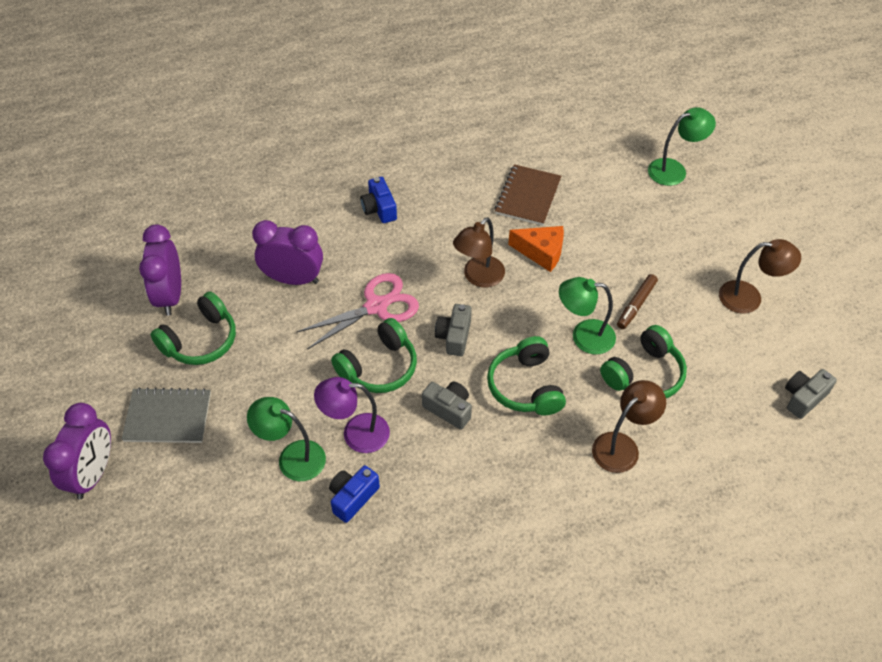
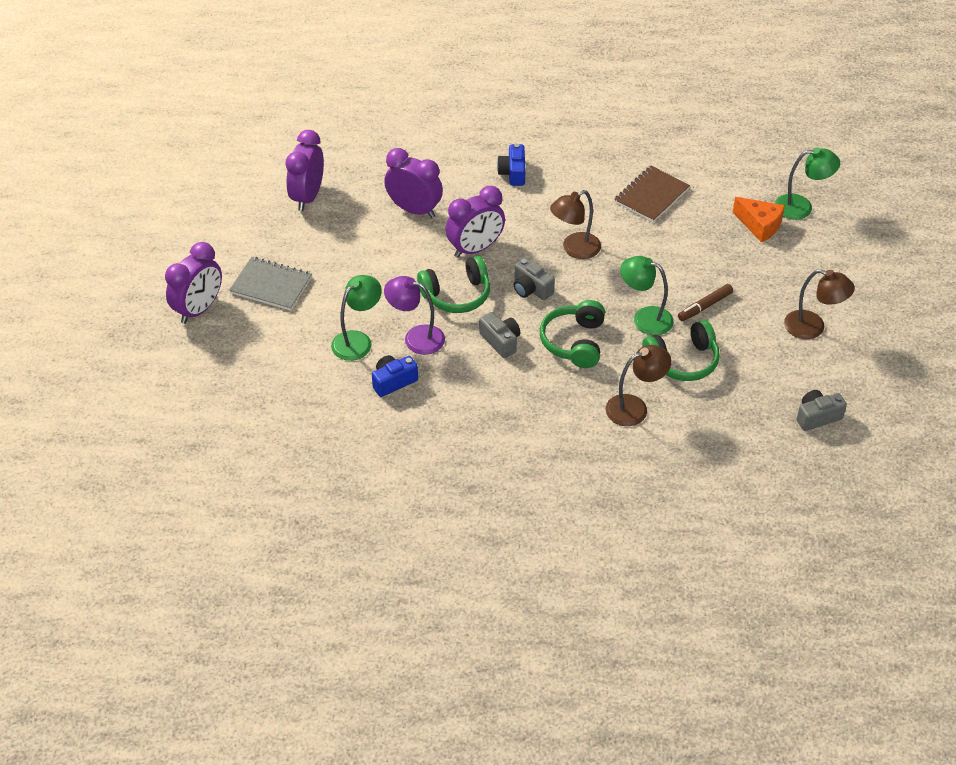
camera: 20 degrees right, 5 degrees down
green headphones [151,292,236,365] -> none
green lamp [247,397,326,481] -> green lamp turned 90 degrees clockwise [331,275,382,361]
pink scissors [297,273,419,350] -> purple clock [446,186,505,258]
grey camera [435,304,472,356] -> grey camera turned 75 degrees counterclockwise [514,258,555,300]
orange cheese [508,226,564,272] -> orange cheese moved to [733,197,785,243]

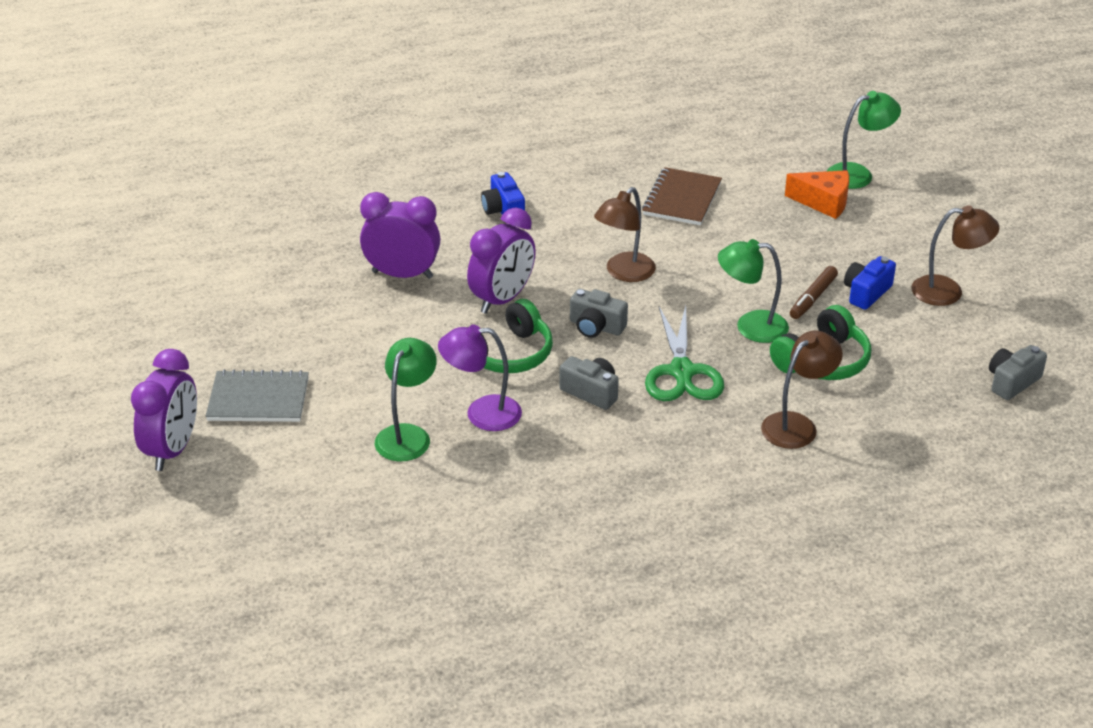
camera: 20 degrees left, 10 degrees down
purple clock [286,130,324,211] -> none
blue camera [372,355,418,397] -> blue camera moved to [844,256,896,310]
green headphones [540,300,605,368] -> green scissors [645,305,724,401]

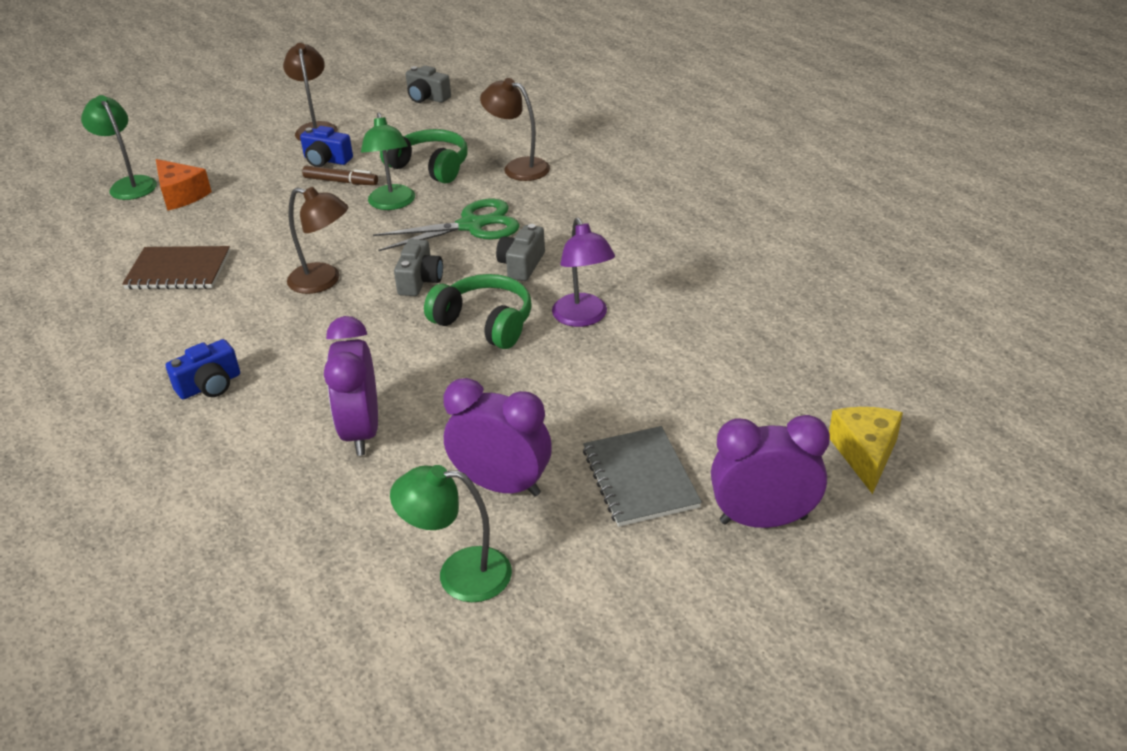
camera: 105 degrees left, 0 degrees up
green lamp [375,338,437,461] -> green lamp moved to [390,465,512,602]
purple clock [467,208,536,314] -> purple clock moved to [443,378,552,496]
orange cheese [785,170,849,219] -> orange cheese turned 135 degrees clockwise [156,159,212,211]
none -> yellow cheese [829,407,903,494]

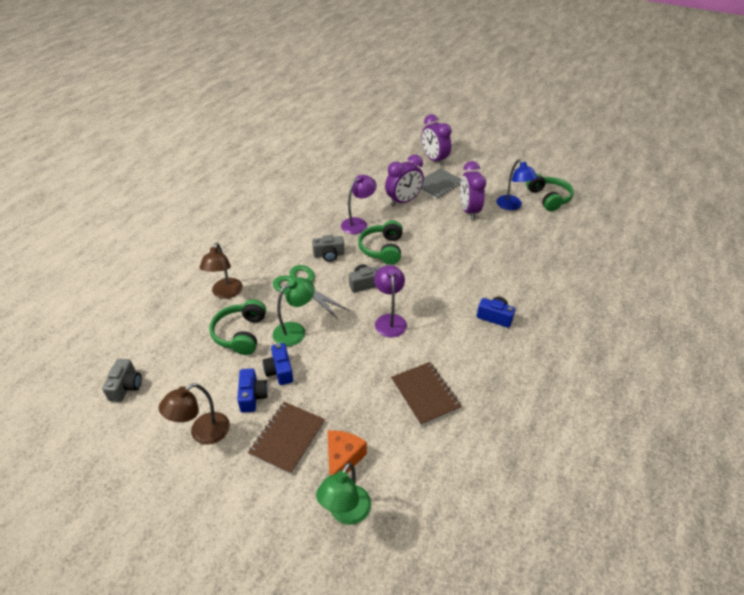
camera: 120 degrees left, 5 degrees up
brown lamp [287,187,348,294] -> purple lamp [374,265,407,337]
brown marker [302,166,378,185] -> blue camera [263,343,293,385]
purple clock [324,316,378,456] -> purple clock moved to [385,155,424,206]
green lamp [390,465,512,602] -> blue lamp [496,159,537,210]
yellow cheese [829,407,903,494] -> none
none -> brown notebook [248,402,325,475]
none -> green headphones [526,174,574,211]

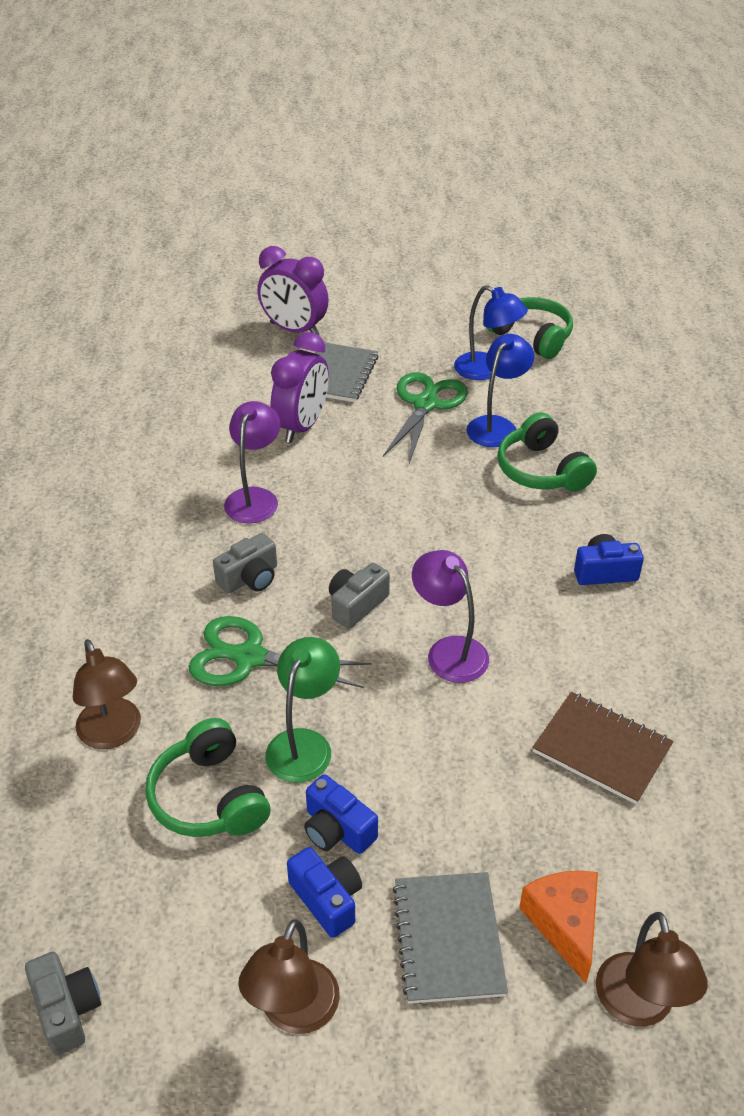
camera: 30 degrees left, 0 degrees up
brown notebook [248,402,325,475] -> grey notebook [392,872,508,1004]
green lamp [316,462,371,525] -> brown lamp [596,912,708,1027]
green headphones [358,220,403,265] -> green headphones moved to [497,412,597,492]
purple clock [460,161,486,220] -> green scissors [383,372,468,463]
none -> blue lamp [466,334,534,447]

